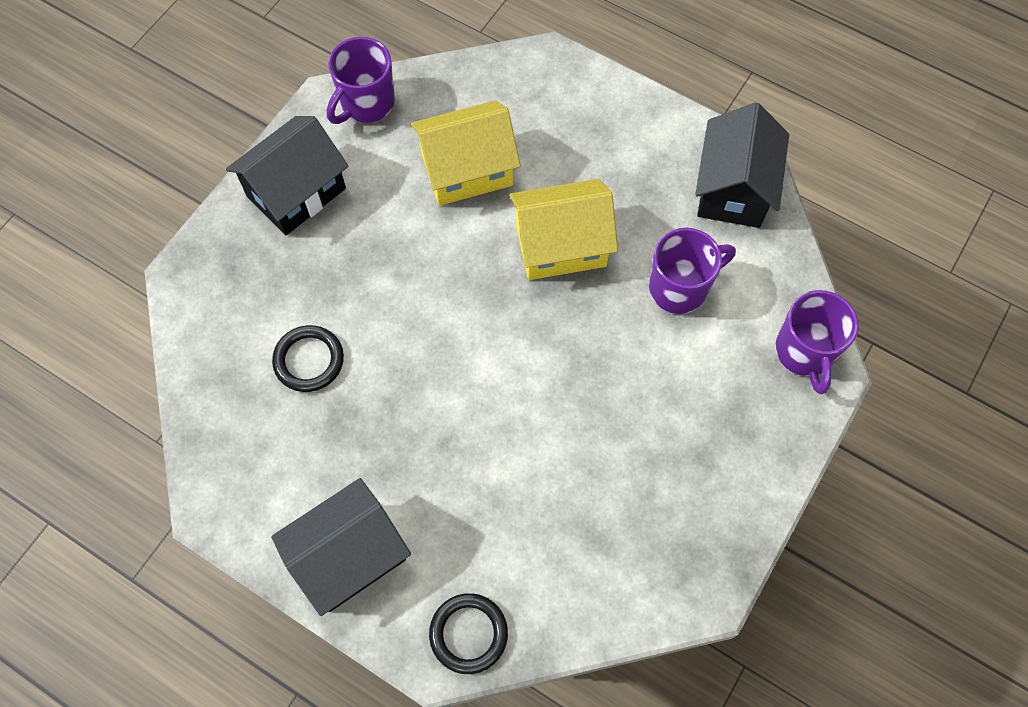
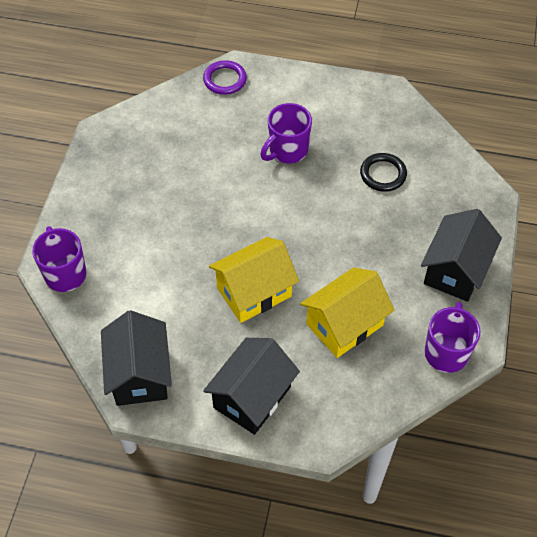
camera: 160 degrees right, 10 degrees down
black house [271,478,411,616] -> black house moved to [203,338,300,435]
black ring [429,593,508,674] -> purple ring [203,60,247,95]
purple mug [649,228,736,314] -> purple mug moved to [261,103,312,163]

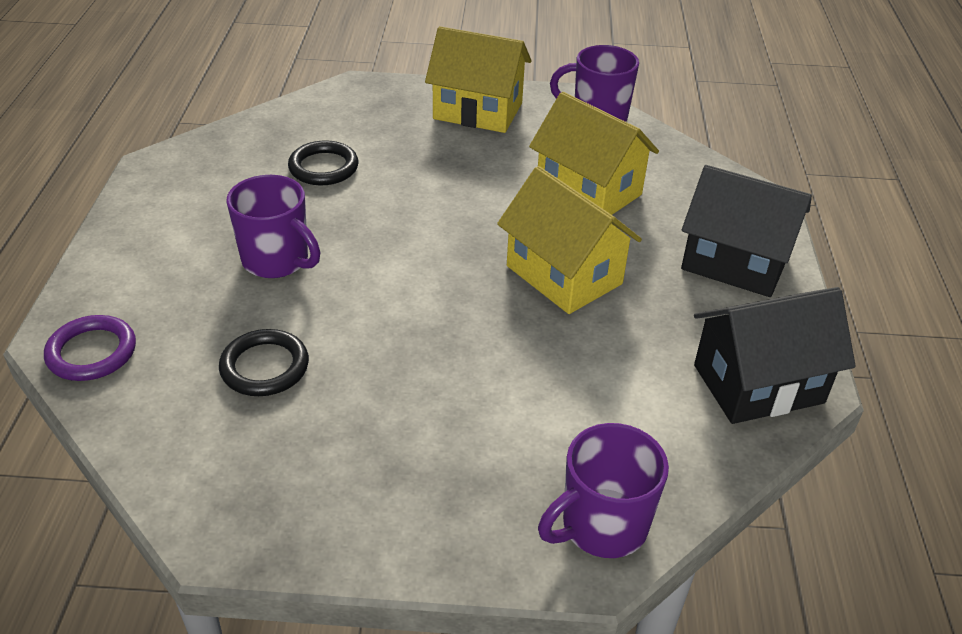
camera: 100 degrees left, 15 degrees down
black house [421,209,502,302] -> yellow house [425,26,532,133]
none -> black ring [219,329,309,396]

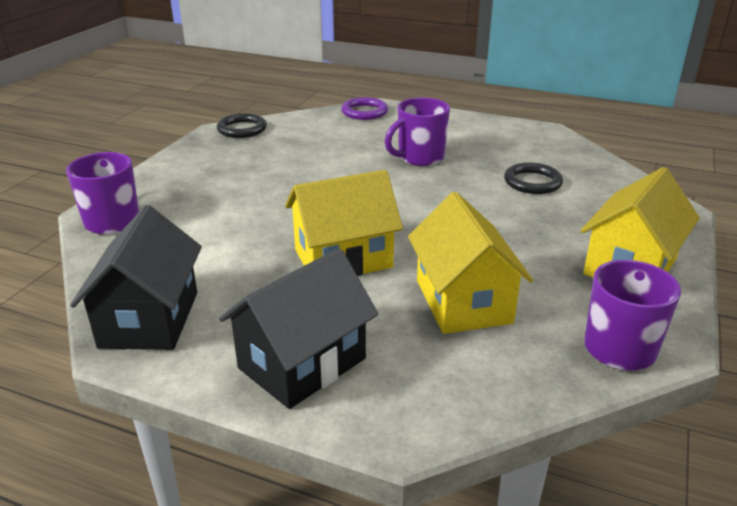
camera: 110 degrees right, 10 degrees down
black ring [219,329,309,396] -> black ring moved to [217,113,267,138]
yellow house [529,92,659,215] -> yellow house turned 75 degrees counterclockwise [408,192,533,334]

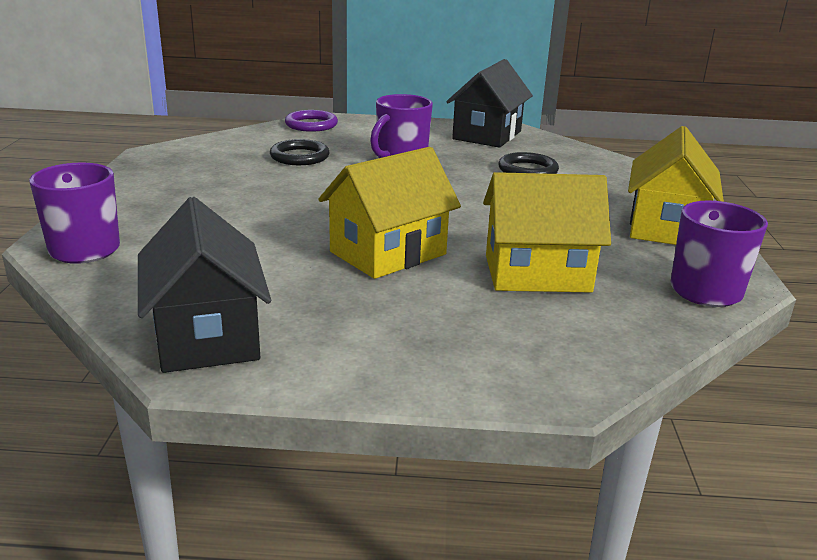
camera: 20 degrees left, 5 degrees down
black ring [217,113,267,138] -> black ring moved to [270,139,330,165]
black house [219,248,378,409] -> black house moved to [446,59,533,148]
yellow house [408,192,533,334] -> yellow house turned 60 degrees counterclockwise [483,172,611,293]

